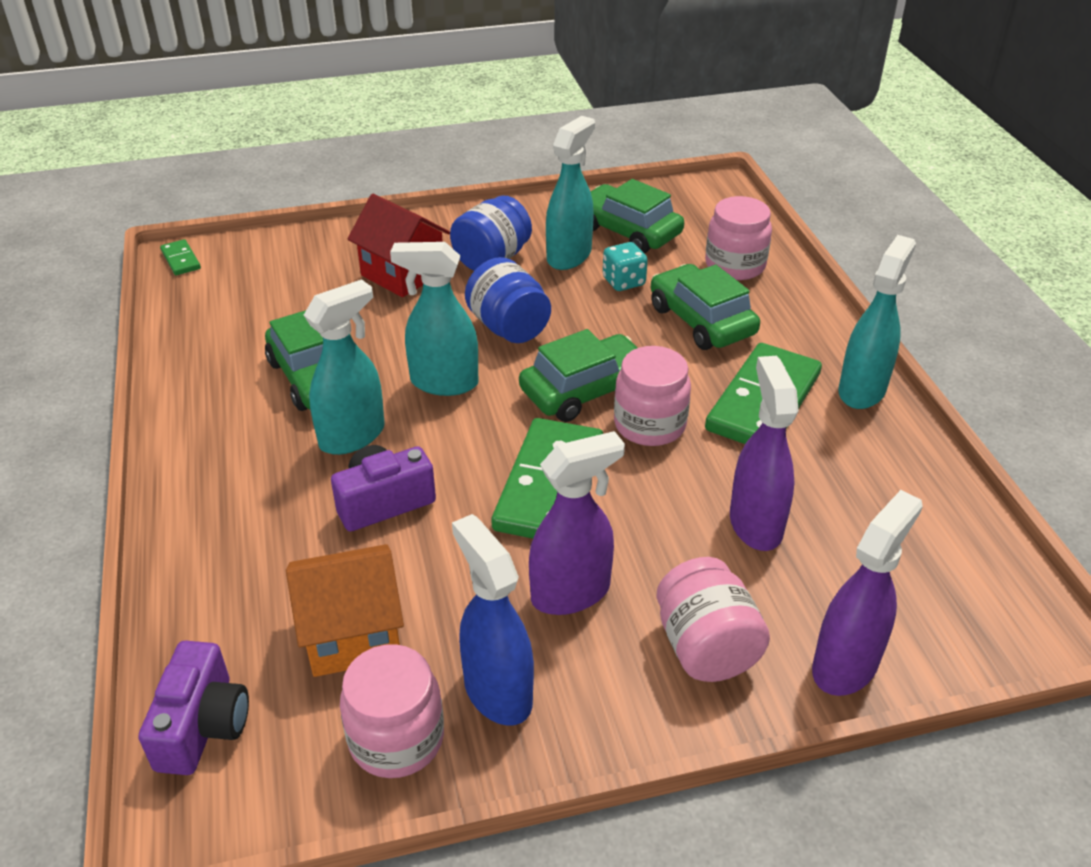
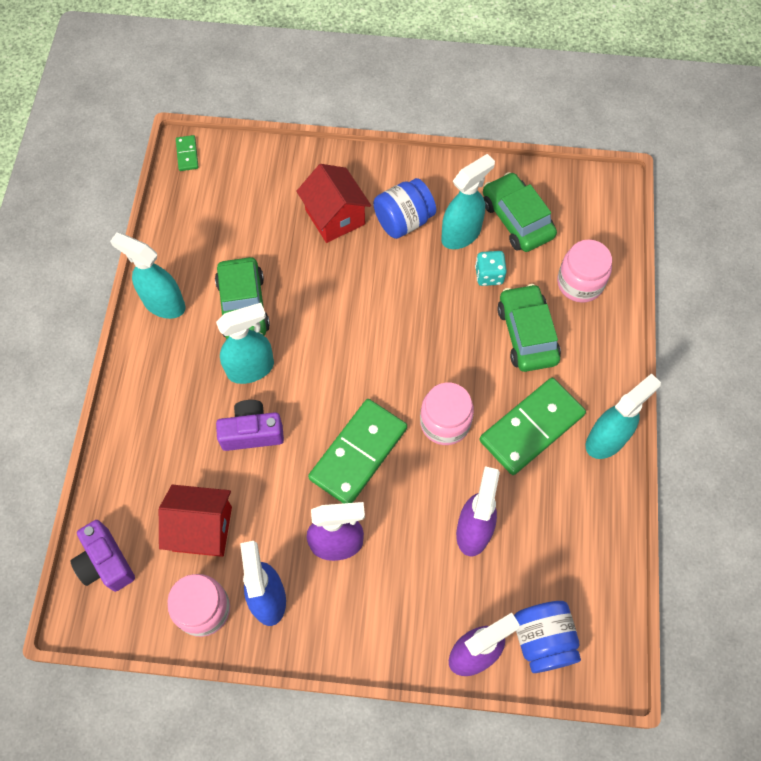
camera: 20 degrees right, 25 degrees up
purple camera [138,641,249,775] -> purple camera turned 120 degrees clockwise [71,520,135,592]
orange house [286,544,404,677] -> red house [159,485,232,557]
turquoise spray bottle [390,242,478,396] -> turquoise spray bottle moved to [110,232,185,319]
blue jar [465,257,551,343] -> blue jar moved to [514,601,581,673]
green car [519,329,638,422] -> none
pink jar [656,557,770,682] -> none

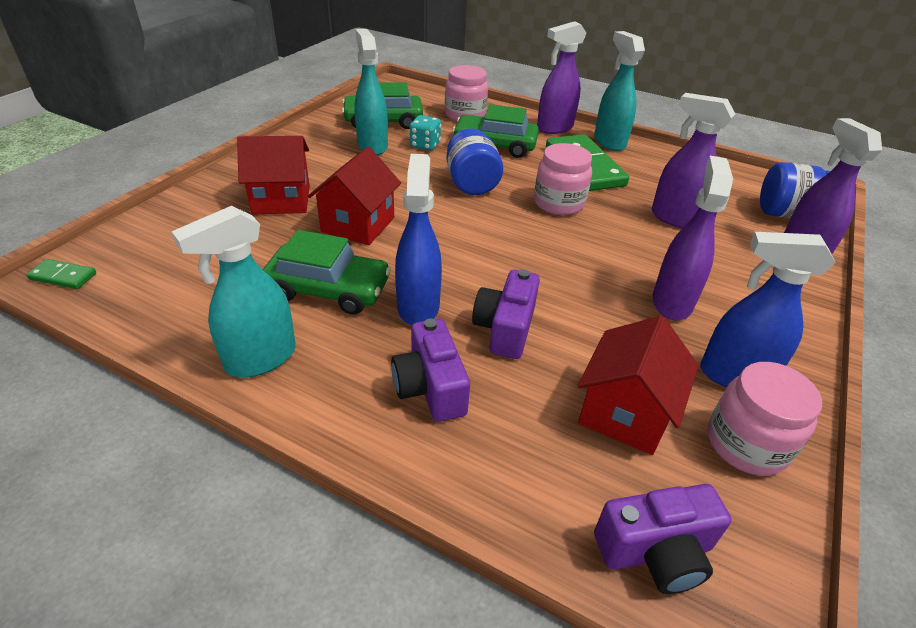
camera: 70 degrees left, 25 degrees down
turquoise spray bottle [216,303,274,384] -> blue spray bottle [395,154,442,325]
green domino [308,399,407,503] -> none
blue jar [373,178,436,239] -> blue jar moved to [446,129,503,195]
none -> red house [308,147,401,245]
none -> purple camera [391,318,470,422]
none -> purple spray bottle [537,21,586,134]

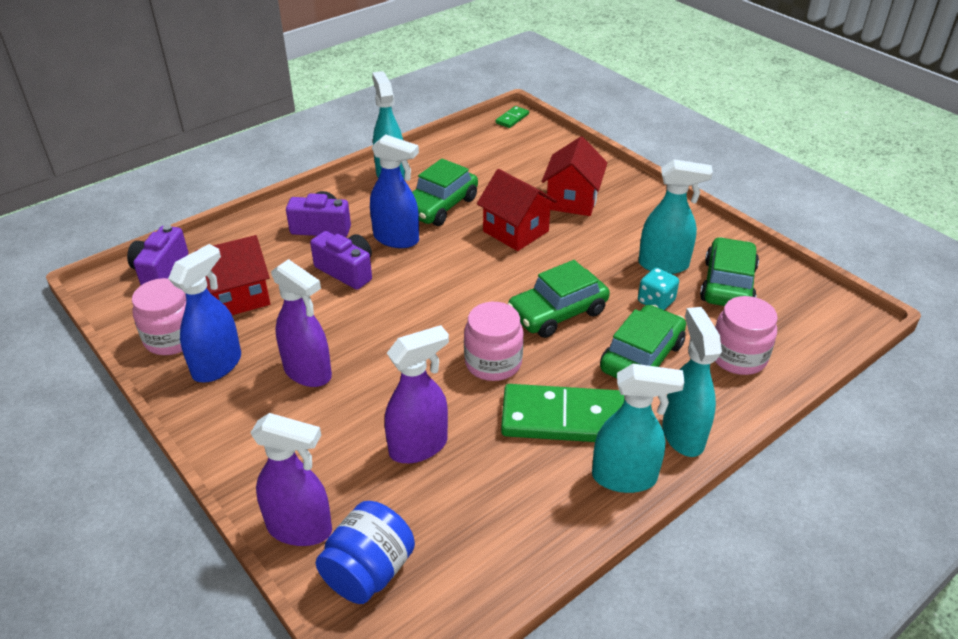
camera: 115 degrees right, 0 degrees up
blue jar [446,129,503,195] -> green car [508,260,610,338]
purple spray bottle [537,21,586,134] -> turquoise spray bottle [662,307,722,457]
red house [577,316,699,455] -> red house turned 75 degrees counterclockwise [195,235,270,315]

